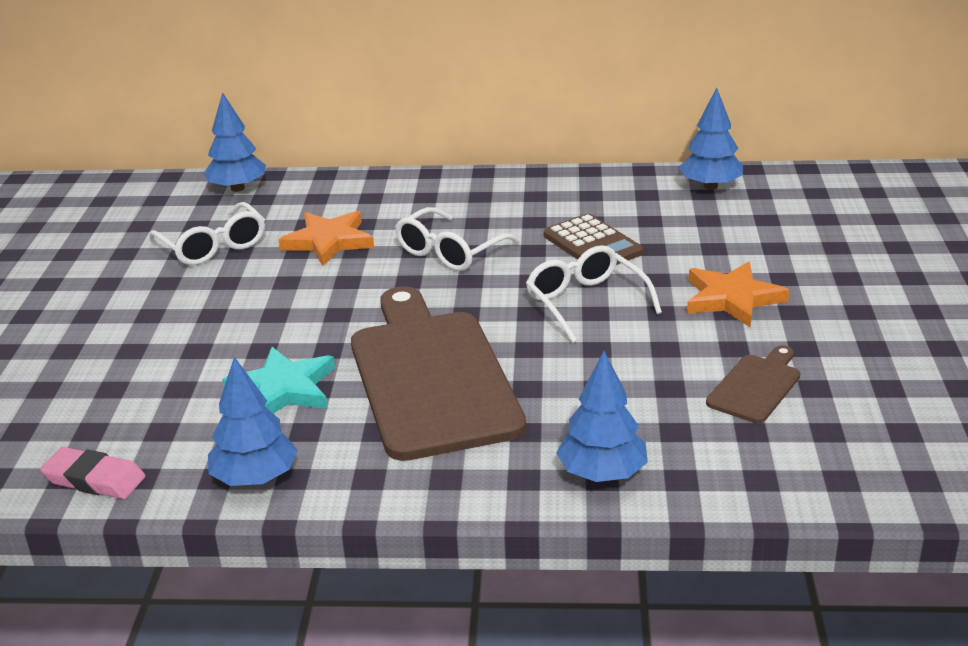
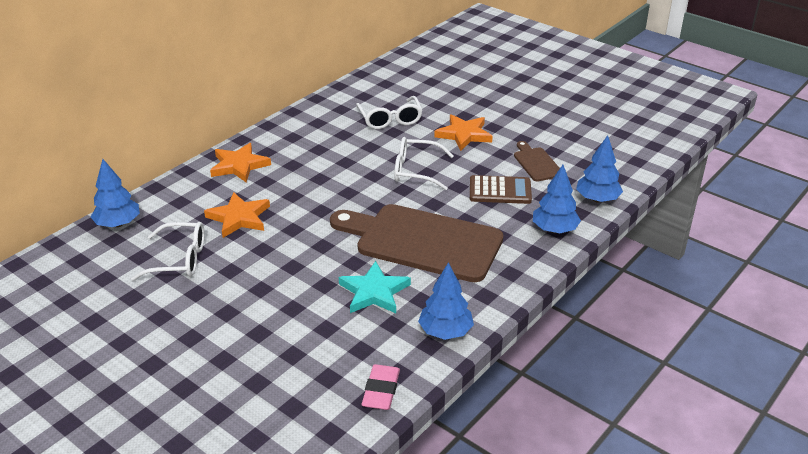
camera: 55 degrees left, 5 degrees up
pink eraser [40,447,145,499] -> pink eraser turned 45 degrees counterclockwise [362,364,400,410]
white glasses [395,207,521,271] -> white glasses moved to [356,96,423,129]
brown calculator [544,214,643,265] -> brown calculator moved to [470,175,532,204]
blue tree [679,88,743,190] -> blue tree moved to [576,135,623,203]
none -> orange star [210,143,271,183]

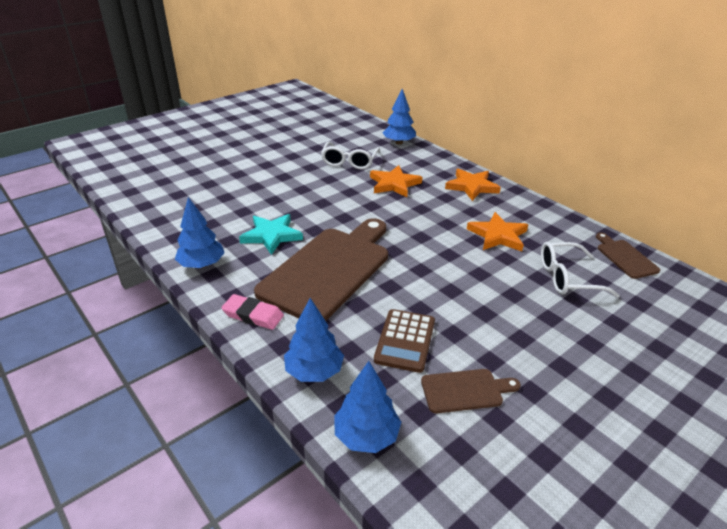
camera: 100 degrees right, 0 degrees up
pink eraser [362,364,400,410] -> pink eraser moved to [221,294,284,330]
white glasses [394,137,454,190] -> none
orange star [434,114,493,151] -> orange star moved to [467,212,528,252]
none -> brown cutting board [596,232,660,279]

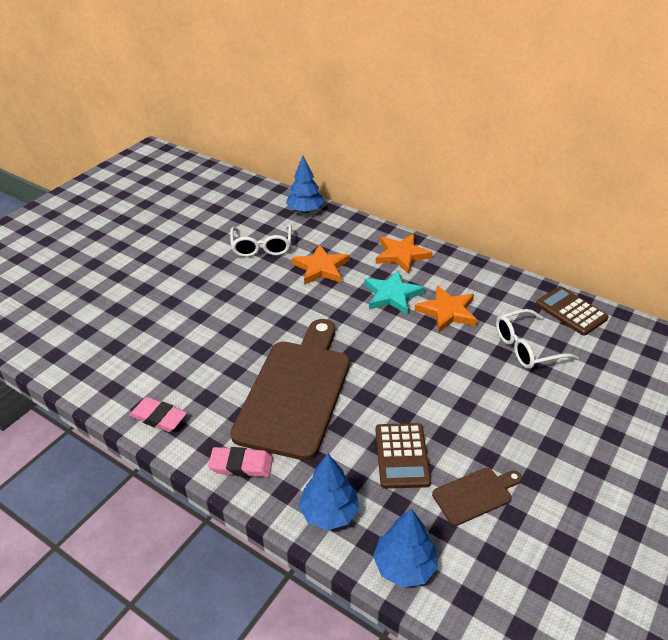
camera: 15 degrees left, 5 degrees up
blue tree [175,197,225,268] -> pink eraser [129,397,187,432]
turquoise star [239,214,303,255] -> turquoise star moved to [364,270,425,315]
brown cutting board [596,232,660,279] -> brown calculator [536,286,609,336]

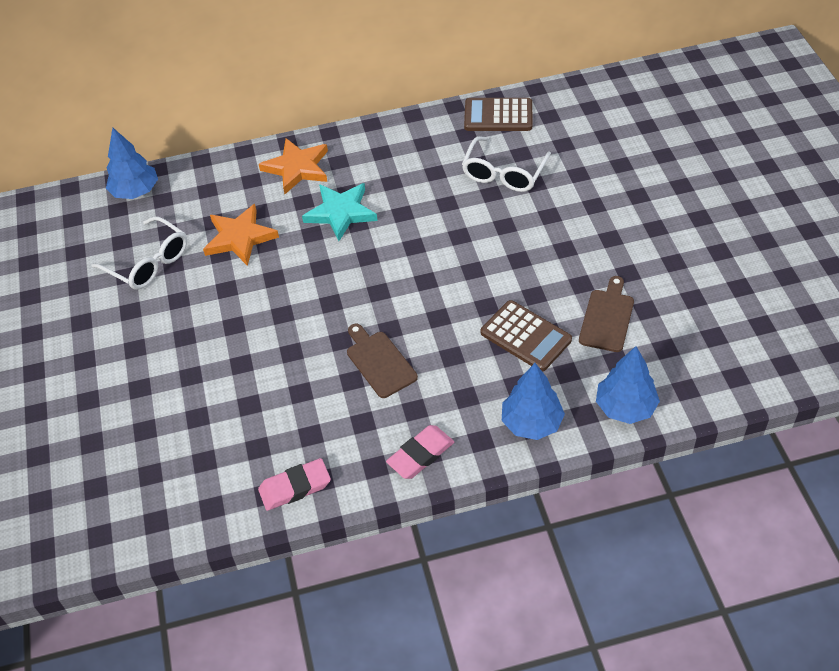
camera: 45 degrees left, 10 degrees up
brown cutting board [230,319,350,460] -> brown cutting board [347,324,418,398], size x0.45
orange star [415,285,477,332] -> none

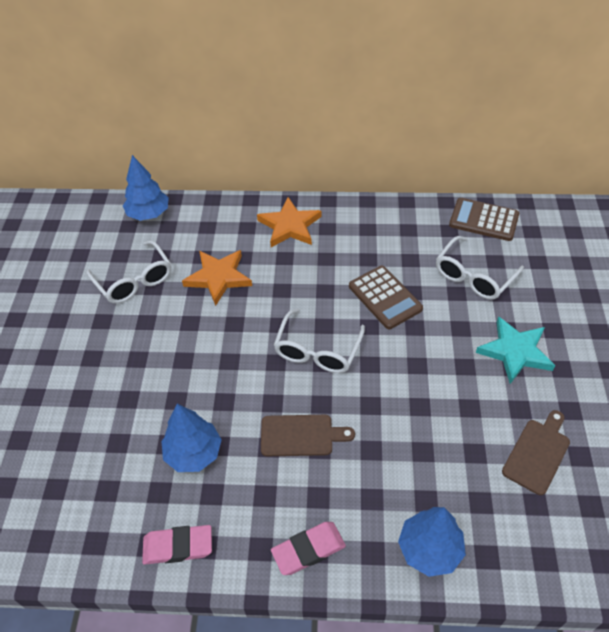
camera: 15 degrees right, 0 degrees up
turquoise star [302,183,378,241] -> turquoise star moved to [476,316,556,384]
brown cutting board [347,324,418,398] -> brown cutting board turned 105 degrees clockwise [261,415,355,456]
brown calculator [481,300,572,372] -> brown calculator moved to [349,266,423,329]
blue tree [596,346,660,424] -> blue tree moved to [162,404,222,472]
none -> white glasses [274,308,365,373]

